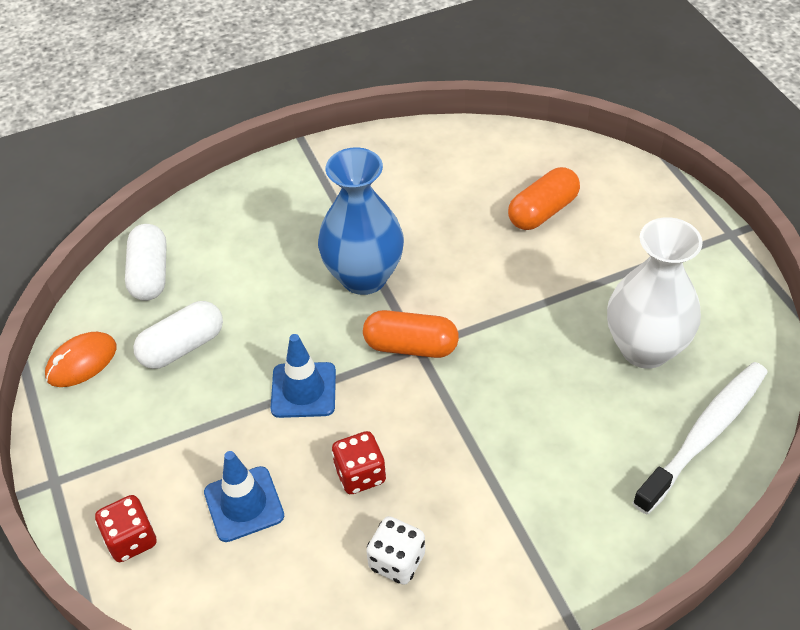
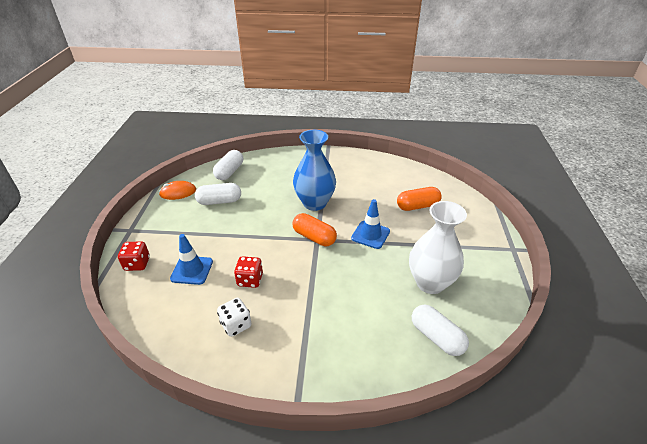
camera: 25 degrees right, 10 degrees down
blue traffic cone [271,334,336,418] -> blue traffic cone moved to [351,199,390,249]
white toothbrush [633,362,768,515] -> white capsule [412,304,469,356]

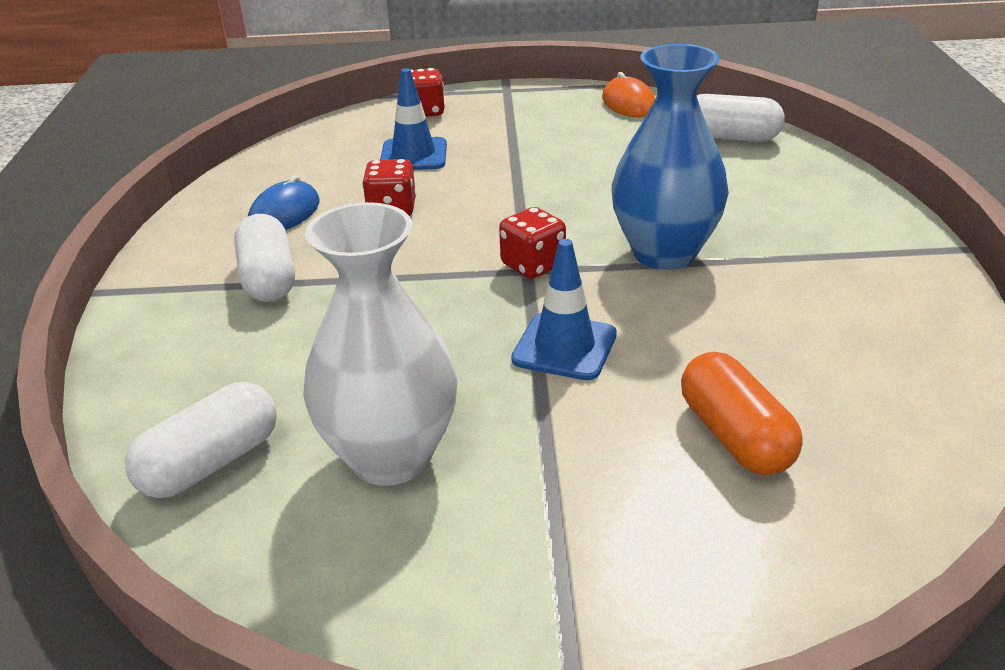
camera: 85 degrees right, 5 degrees down
white capsule [195,183,241,205] -> white capsule moved to [234,214,295,302]
white dice [217,298,252,337] -> blue mouse [248,175,320,230]
orange capsule [292,213,337,246] -> red dice [499,207,566,279]

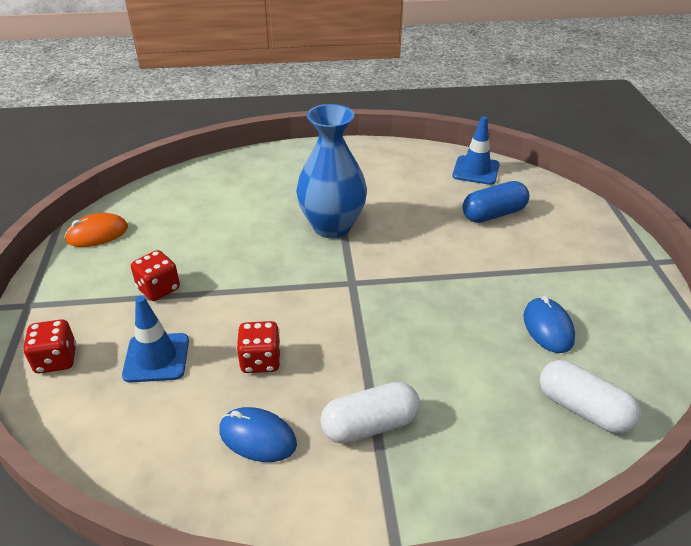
camera: 95 degrees left, 5 degrees up
white vase [303,202,457,486] -> blue mouse [523,296,575,353]
red dice [499,207,566,279] -> red dice moved to [131,250,180,301]
blue traffic cone [511,239,617,380] -> blue traffic cone moved to [452,116,500,185]
orange capsule [681,352,803,475] -> blue capsule [463,181,529,223]
white capsule [697,94,785,142] -> none

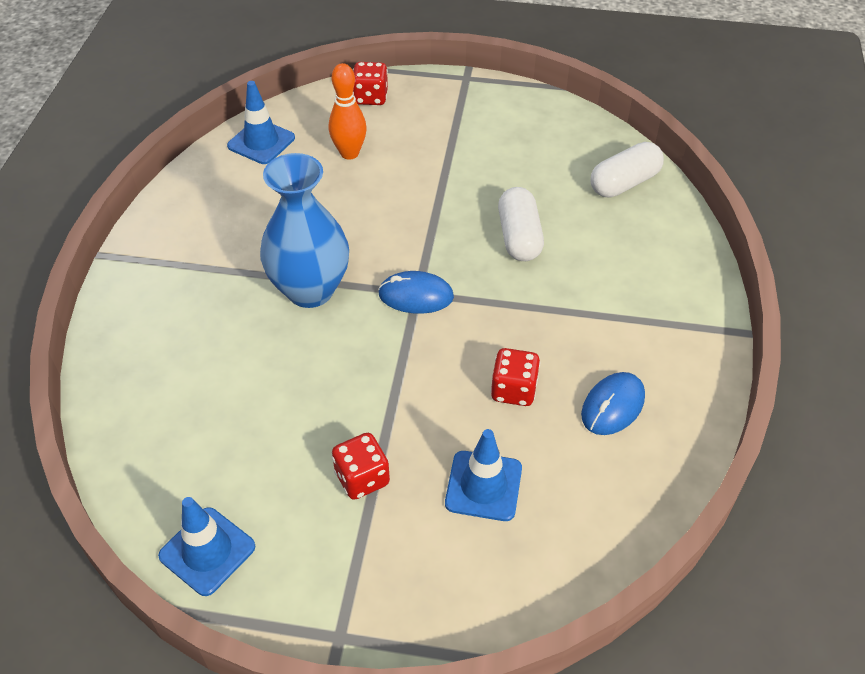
camera: 75 degrees left, 10 degrees up
red dice [23,320,77,373] -> red dice moved to [353,62,388,105]
orange mouse [64,213,128,247] -> blue traffic cone [158,497,255,596]
white capsule [320,382,420,444] -> white capsule moved to [498,187,544,261]
blue capsule [463,181,529,223] -> orange bowling pin [329,63,367,160]
blue mouse [523,296,575,353] -> blue mouse moved to [378,271,454,314]

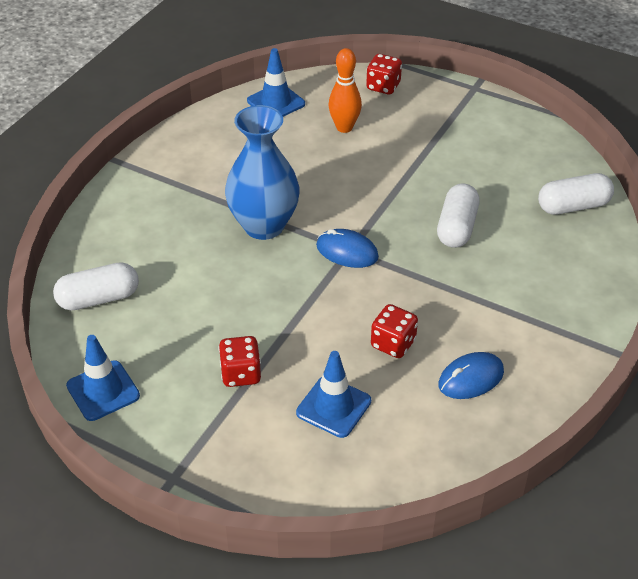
camera: 20 degrees right, 5 degrees down
none -> white capsule [53,262,139,310]

